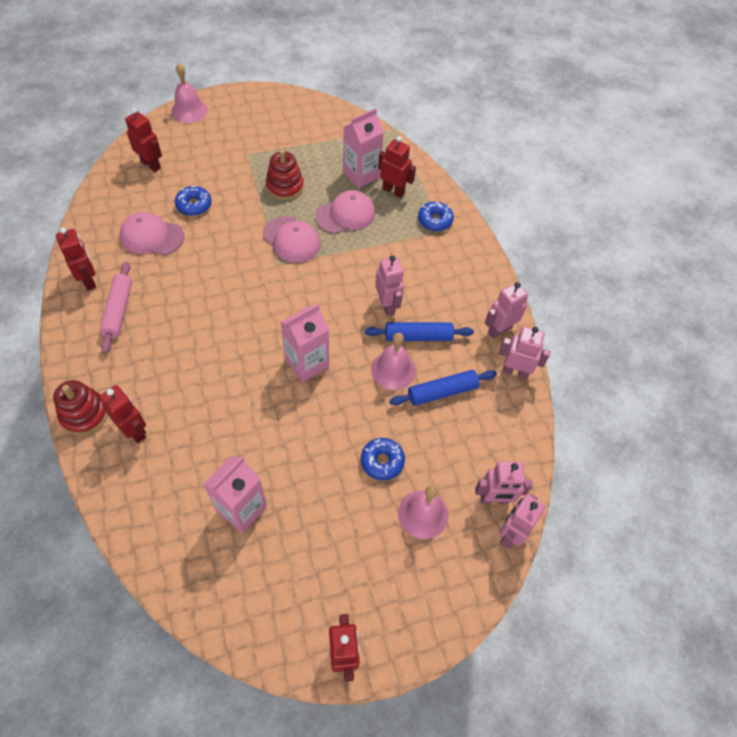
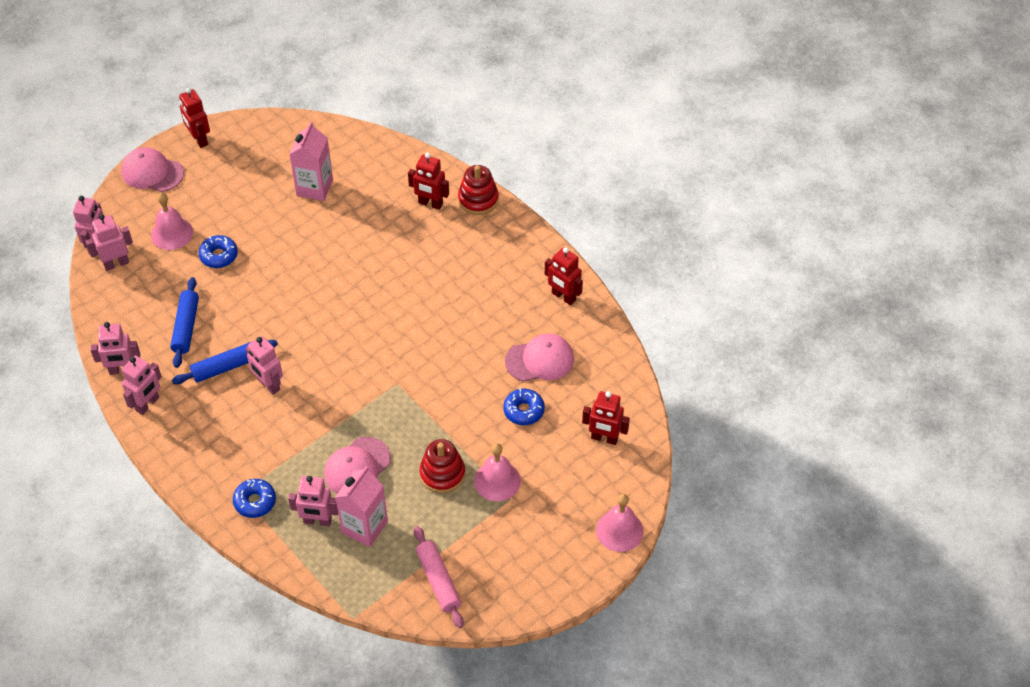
camera: 160 degrees right, 5 degrees down
pink rolling pin [99,261,132,353] -> pink rolling pin moved to [414,526,464,628]
pink cap [263,216,321,263] -> pink cap moved to [121,147,184,192]
pink carton [280,304,329,382] -> none
pink bell [371,333,416,390] -> pink bell moved to [474,443,521,501]
red robot [378,136,416,198] -> pink robot [288,476,338,526]
blue rolling pin [389,370,497,406] -> blue rolling pin turned 45 degrees counterclockwise [170,277,199,368]

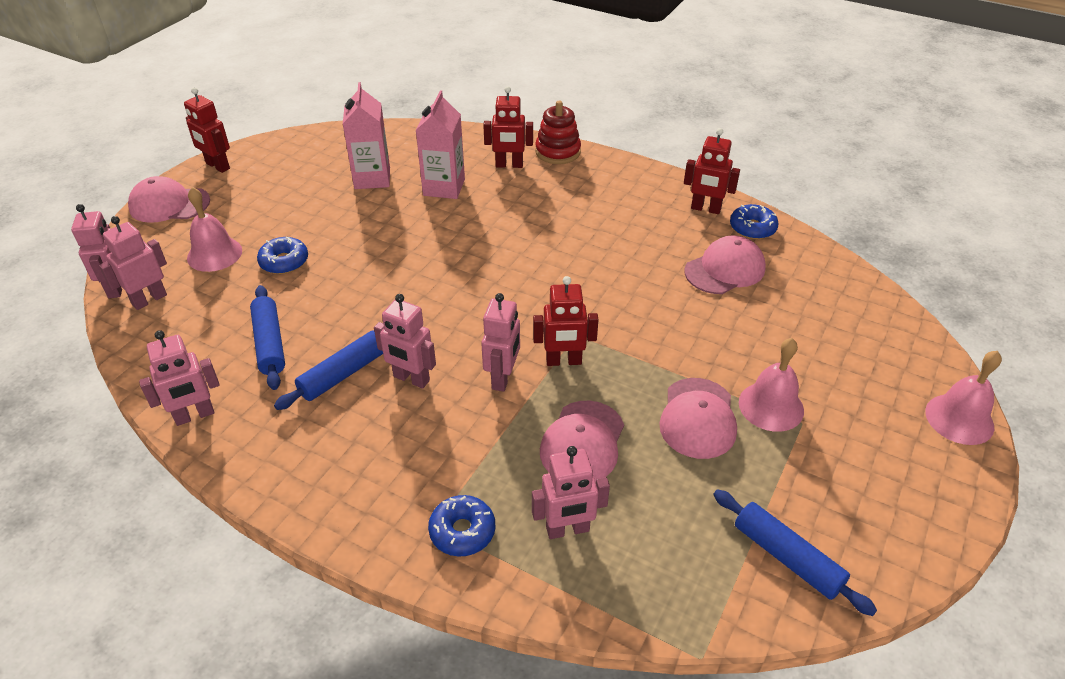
camera: 20 degrees left, 10 degrees down
pink robot [122,356,162,415] -> pink robot moved to [481,293,520,392]
pink carton [335,466,388,547] -> pink carton moved to [415,90,465,199]
pink rolling pin [414,526,464,628] -> blue rolling pin [713,489,877,616]
red stacking toy [419,439,465,493] -> pink cap [659,378,737,459]
blue donut [503,388,545,425] -> blue donut moved to [730,204,779,239]
red robot [582,391,630,445] -> red robot moved to [533,276,598,366]

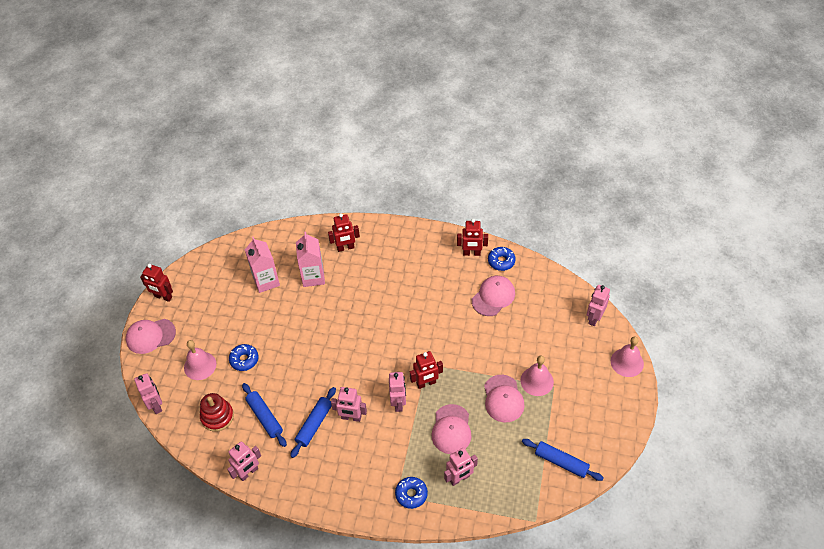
camera: 15 degrees left, 10 degrees up
pink robot [99,216,167,310] -> pink robot moved to [587,285,610,326]
red stacking toy [535,101,581,164] -> red stacking toy moved to [200,393,234,432]

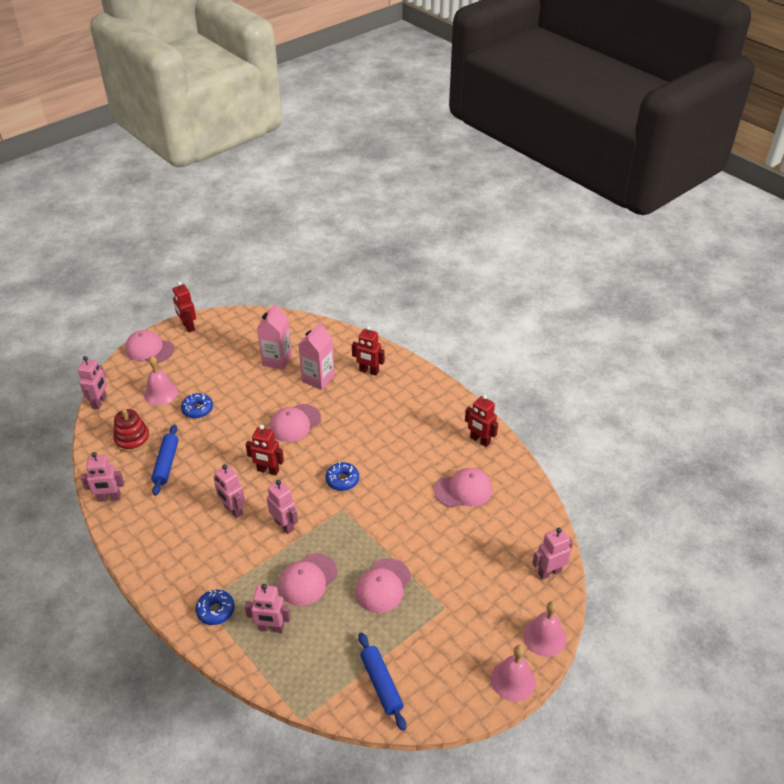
camera: 35 degrees right, 10 degrees down
blue rolling pin [290,387,336,458] -> none
pink robot [389,372,406,412] -> pink robot turned 75 degrees counterclockwise [267,480,298,534]
red robot [410,351,443,389] -> red robot moved to [246,425,284,475]
blue donut [488,247,516,271] -> blue donut moved to [326,462,359,491]
pink bell [520,356,554,396] -> pink bell moved to [491,645,536,702]
none -> pink cap [270,404,321,442]

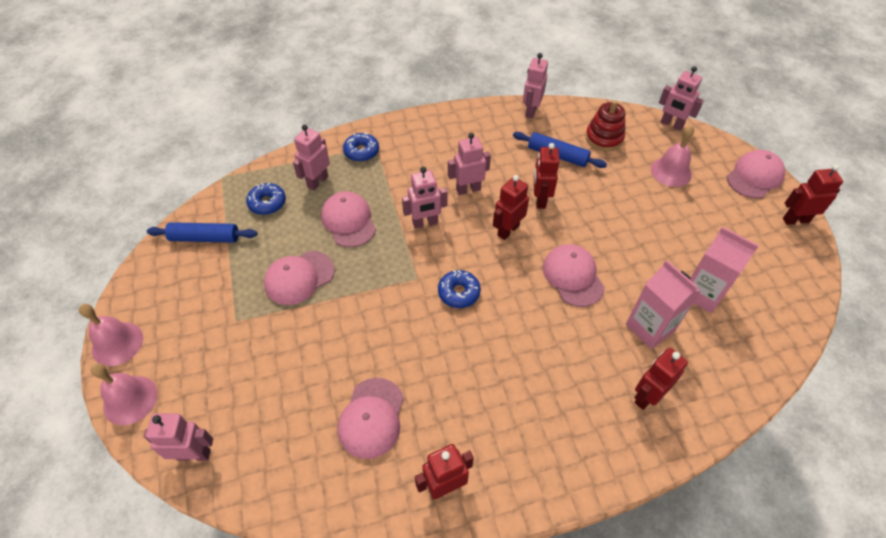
camera: 115 degrees right, 10 degrees up
blue donut [181,393,213,418] -> blue donut moved to [246,183,286,215]
pink cap [355,558,411,613] -> pink cap turned 90 degrees counterclockwise [264,251,335,305]
pink robot [532,528,573,580] -> pink robot turned 90 degrees counterclockwise [143,414,213,461]
none -> red robot [534,143,560,209]

